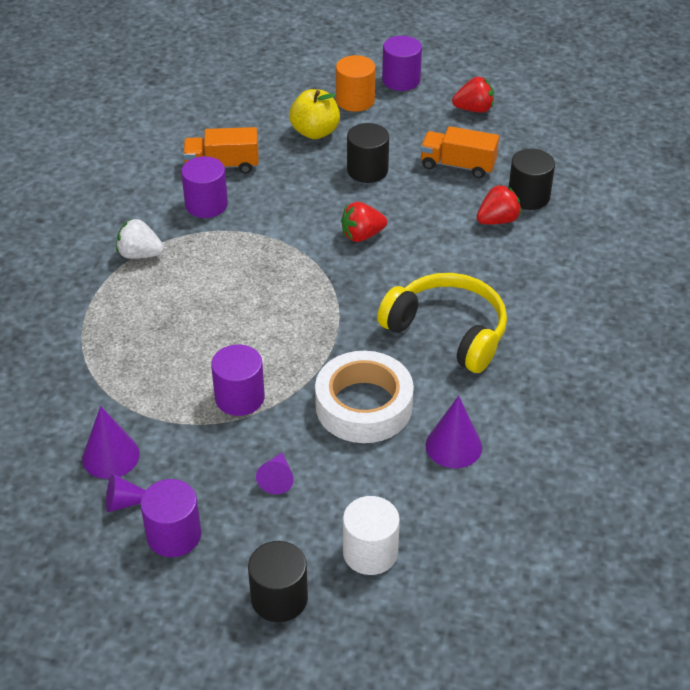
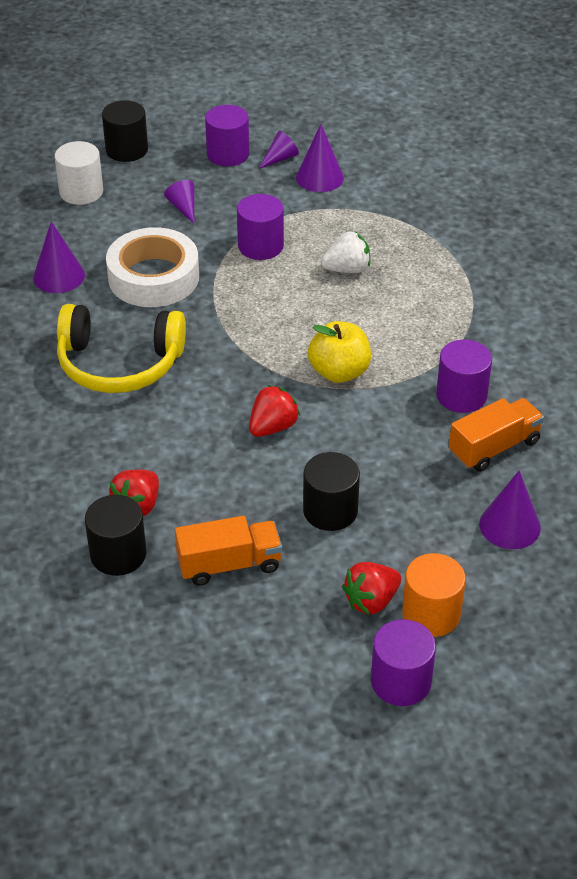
camera: 150 degrees right, 0 degrees up
white strawberry [116,218,164,259] -> white strawberry moved to [321,232,370,273]
yellow apple [289,89,340,139] -> yellow apple moved to [308,321,371,383]
red strawberry [452,77,494,113] -> red strawberry moved to [342,562,401,615]
none -> purple cone [479,471,541,549]

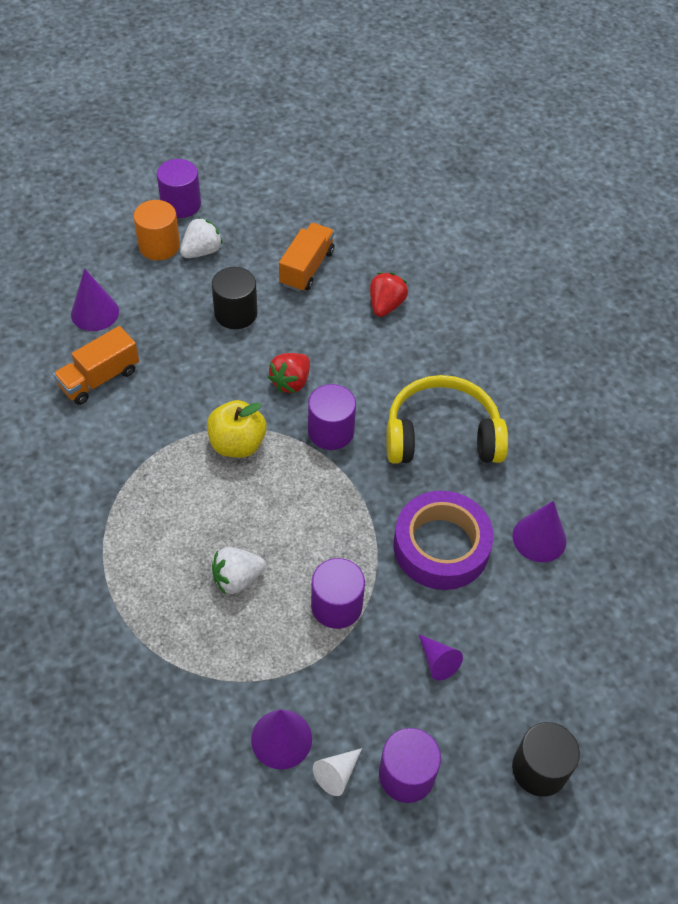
camera: 170 degrees right, 10 degrees up
white cylinder [54,141,103,205] -> none
black cylinder [85,495,147,576] -> none
white tape [106,227,199,307] -> purple tape [394,491,494,590]
orange truck [175,516,282,586] -> orange truck turned 135 degrees clockwise [279,223,335,292]
purple cone [259,131,299,169] -> white cone [313,748,362,796]
red strawberry [342,562,401,615] -> white strawberry [180,217,223,258]
purple cylinder [436,339,492,413] -> purple cylinder moved to [308,384,356,450]

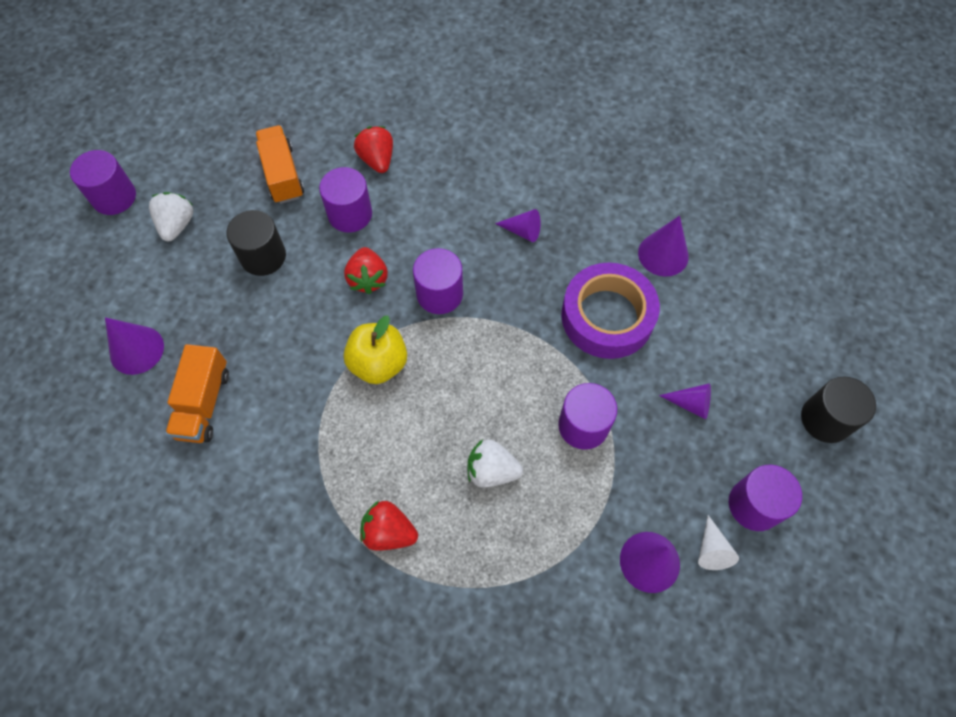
camera: 40 degrees left, 10 degrees up
orange cylinder [133,200,180,260] -> none
white strawberry [212,547,266,594] -> white strawberry turned 75 degrees clockwise [468,439,523,488]
yellow headphones [386,375,508,464] -> purple cone [495,209,541,242]
none -> purple cylinder [319,167,372,233]
none -> red strawberry [360,501,418,551]

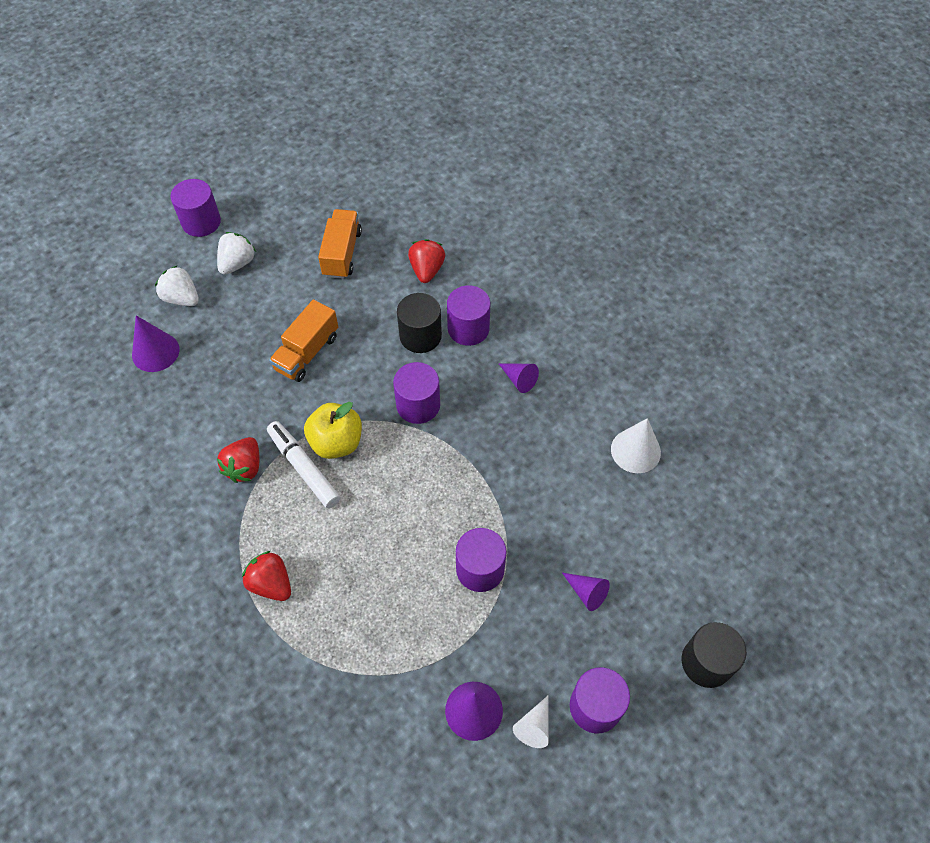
camera: 25 degrees right, 5 degrees down
orange truck [165,344,229,443] -> orange truck moved to [269,299,338,382]
black cylinder [226,210,286,276] -> black cylinder moved to [397,293,442,353]
purple cylinder [319,167,372,233] -> purple cylinder moved to [447,285,491,346]
red strawberry [344,247,388,294] -> red strawberry moved to [217,437,260,483]
white strawberry [468,439,523,488] -> white strawberry moved to [155,265,199,306]
purple tape [561,263,660,359] -> none
purple cone [638,216,689,277] -> white cone [611,418,661,473]
none -> white marker [267,421,340,508]

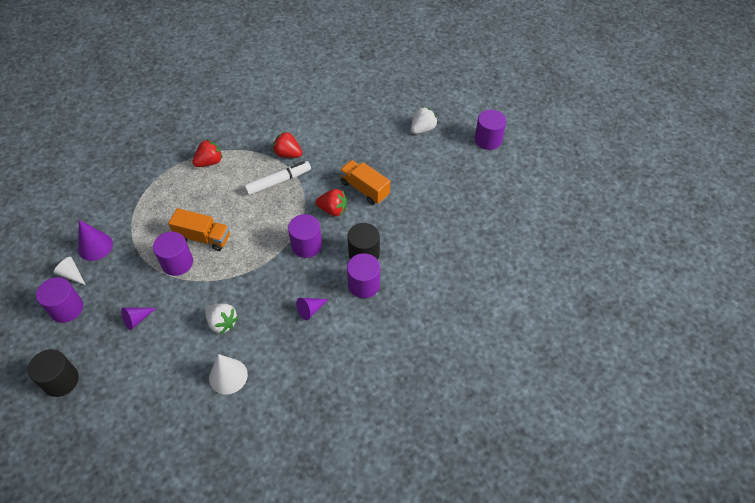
camera: 100 degrees right, 5 degrees down
purple cone [132,315,179,372] -> none
white strawberry [217,232,256,275] -> white strawberry moved to [205,304,238,334]
yellow apple [304,402,362,459] -> none
orange truck [318,209,362,279] -> orange truck moved to [168,208,230,251]
red strawberry [408,239,445,283] -> red strawberry moved to [316,189,347,216]

